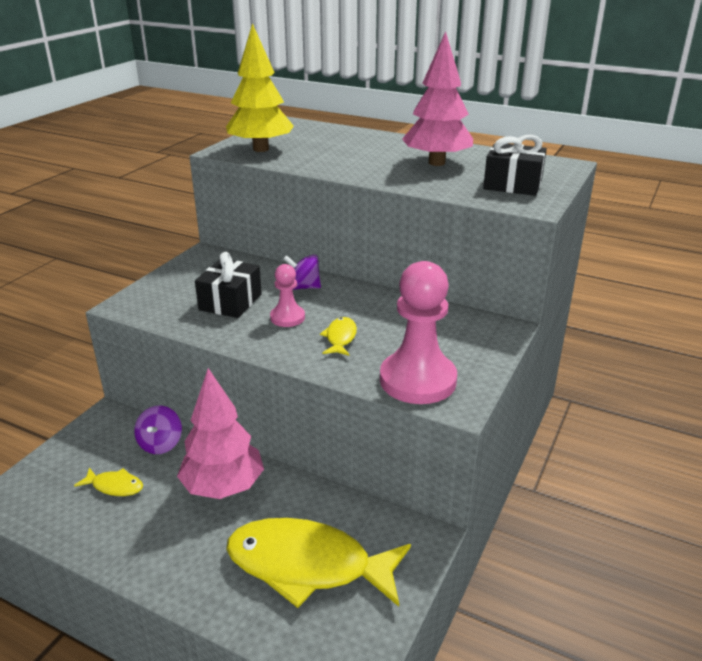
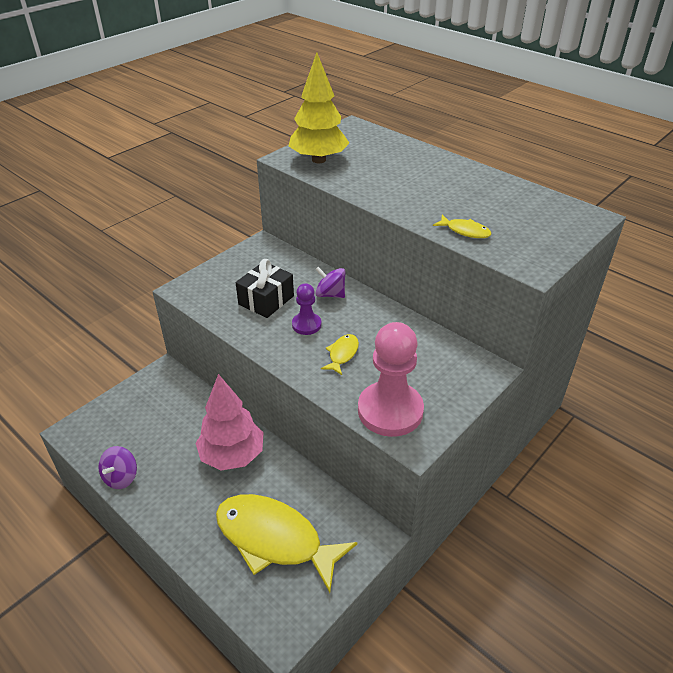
camera: 15 degrees right, 10 degrees up
yellow fish [74,468,143,496] -> yellow fish moved to [433,215,491,238]
purple spinning top [134,405,182,454] -> purple spinning top moved to [98,446,137,489]
pink pawn [270,264,305,327] -> purple pawn [292,283,322,335]
pink tree [402,31,473,166] -> none
black gift [483,135,547,196] -> none

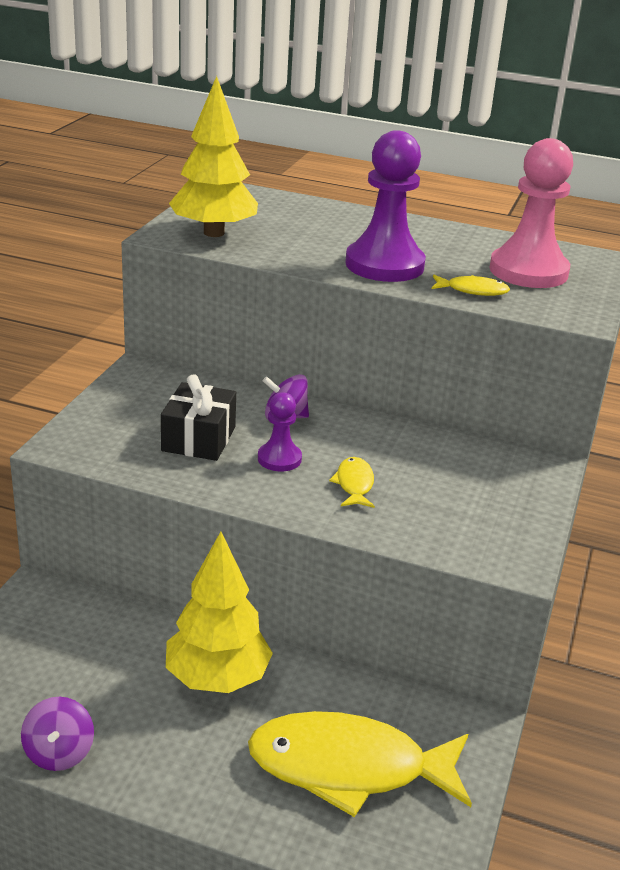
camera: 25 degrees left, 10 degrees down
pink tree [196,374,264,471] -> yellow tree [166,532,273,693]
pink pawn [358,322,424,437] -> pink pawn moved to [489,138,573,288]
none -> purple pawn [345,130,426,282]

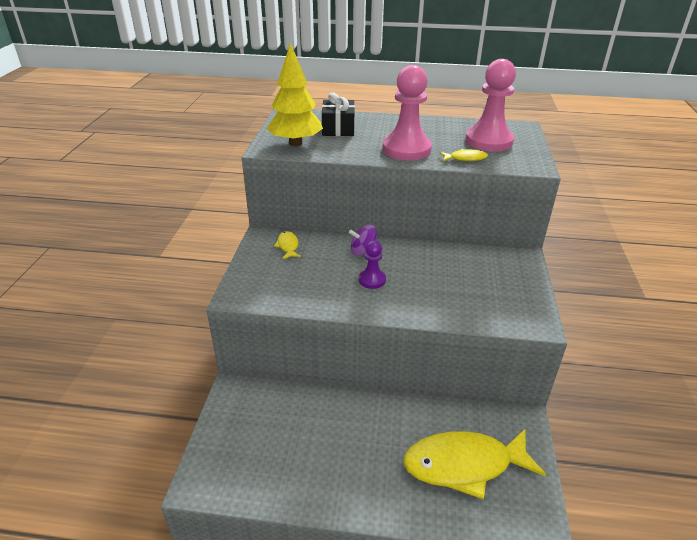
camera: 10 degrees left, 5 degrees up
purple spinning top [21,697,94,771] -> none
black gift [161,374,236,461] -> black gift moved to [322,92,355,136]
yellow tree [166,532,273,693] -> none
yellow fish [329,457,375,508] -> yellow fish moved to [274,231,301,259]
purple pawn [345,130,426,282] -> pink pawn [383,65,432,160]

